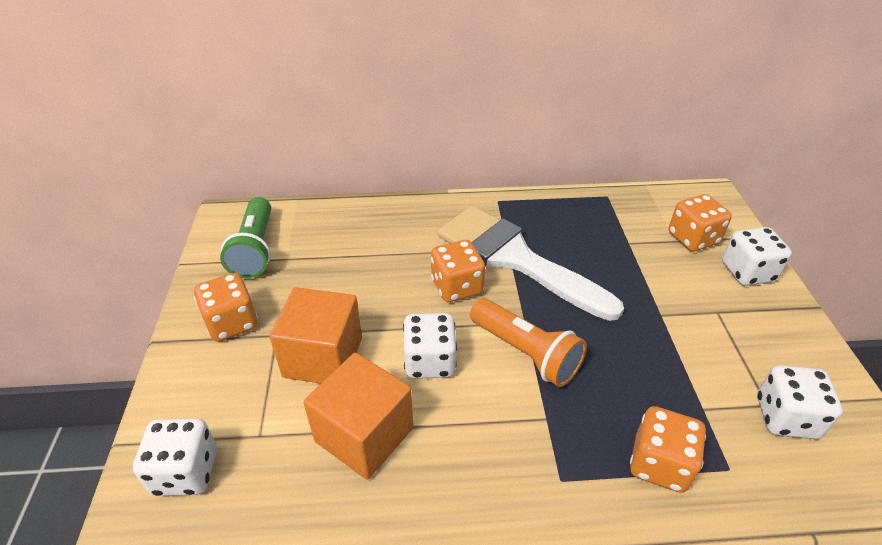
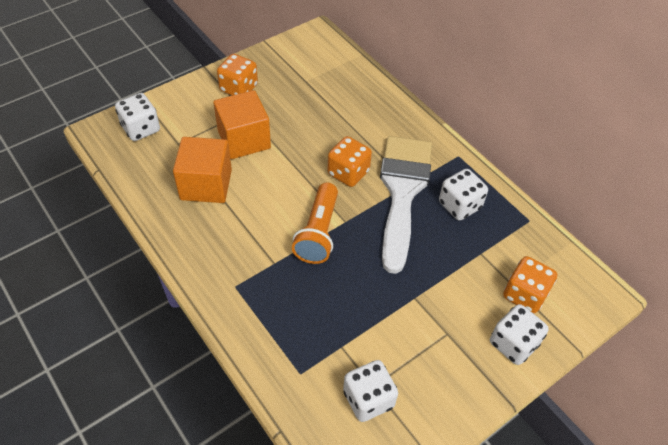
camera: 55 degrees right, 10 degrees up
green flashlight [220,197,271,278] -> none
white dice [403,313,457,379] -> white dice moved to [439,169,488,220]
orange dice [630,406,706,493] -> none

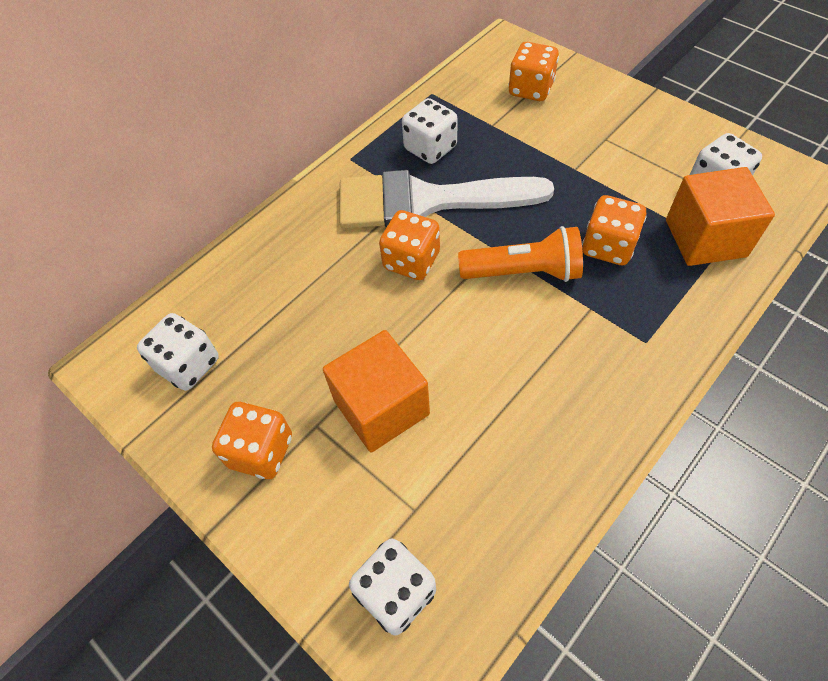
camera: 95 degrees left, 5 degrees up
orange cube [173,137,232,203] -> orange cube moved to [666,167,775,266]
white dice [490,304,549,365] -> white dice moved to [137,313,219,391]
none -> orange dice [582,195,647,265]

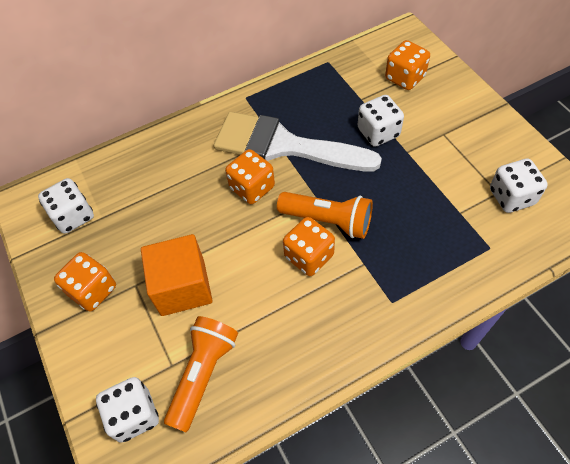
camera: 20 degrees right, 0 degrees up
white dice [402,98,458,164] -> white dice moved to [358,95,404,147]
orange dice [582,195,647,265] -> orange dice moved to [283,217,335,276]
orange cube [666,167,775,266] -> none
none -> orange flashlight [164,316,238,432]

